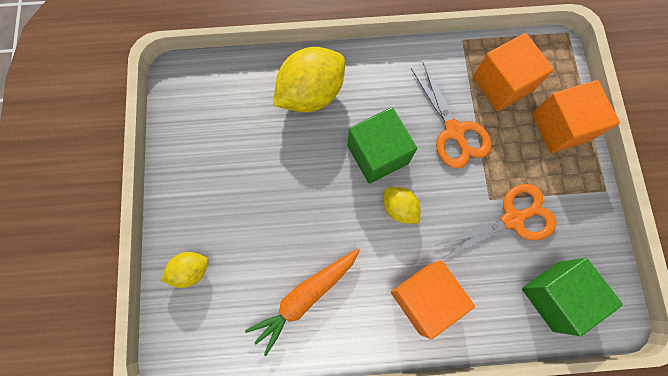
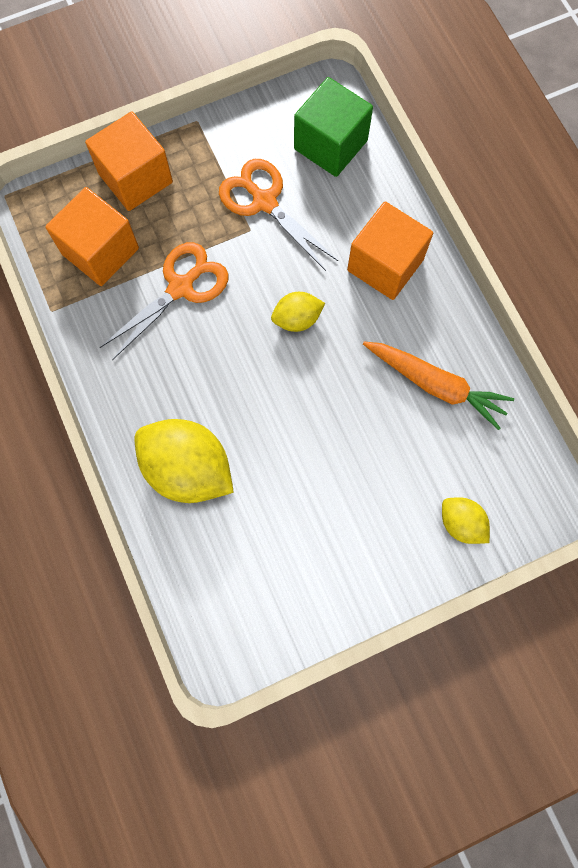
camera: 110 degrees left, 0 degrees up
green cube [347,107,417,184] -> none
yellow lemon [384,187,421,223] -> yellow lemon turned 45 degrees clockwise [271,292,325,332]

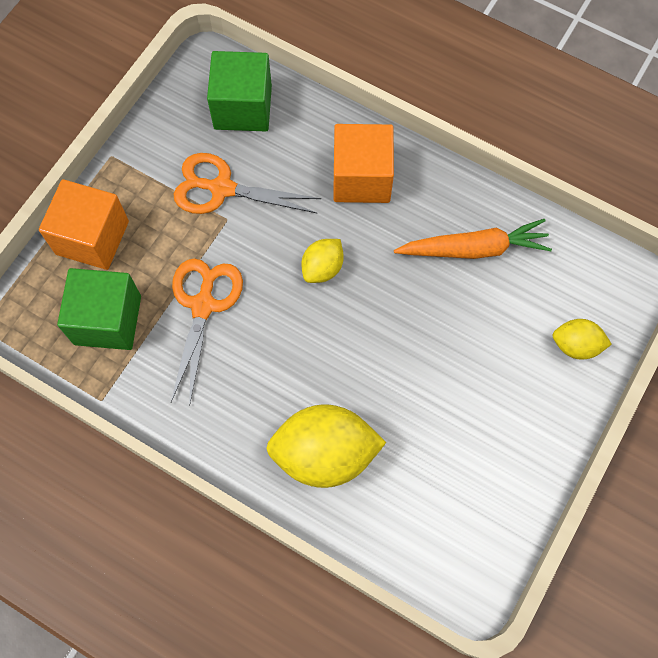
camera: 35 degrees left, 5 degrees down
orange cube [45,187,139,286] -> green cube [57,268,141,350]

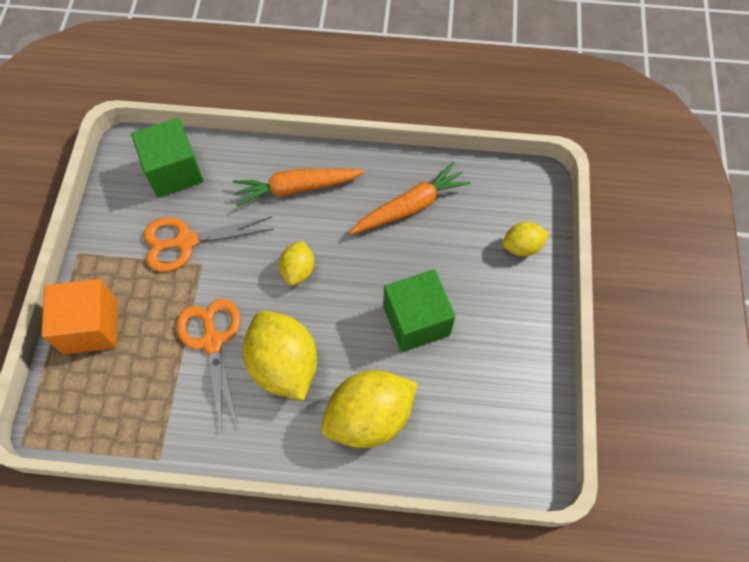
camera: 25 degrees left, 5 degrees down
green cube [57,268,141,350] -> green cube moved to [383,269,455,352]
orange cube [333,124,394,203] -> orange carrot [233,169,365,206]
none -> yellow lemon [243,311,317,401]

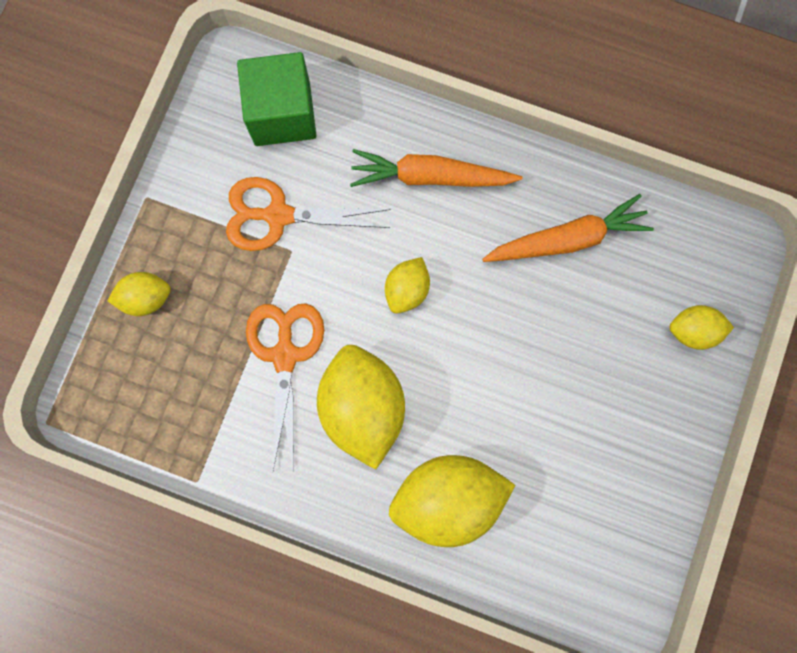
camera: 15 degrees right, 15 degrees up
orange cube [41,279,117,354] -> yellow lemon [107,272,171,316]
green cube [383,269,455,352] -> none

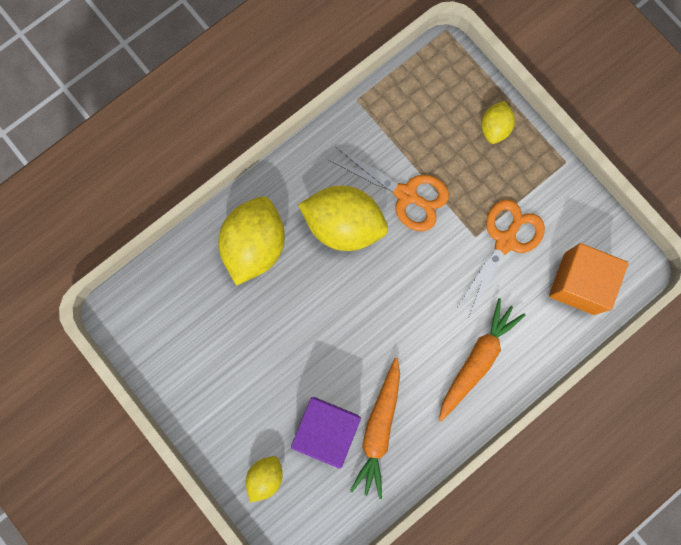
camera: 120 degrees right, 0 degrees up
green cube [237,52,316,146] -> orange cube [549,243,629,315]
yellow lemon [385,257,430,314] -> none
none -> purple cube [291,397,361,469]

